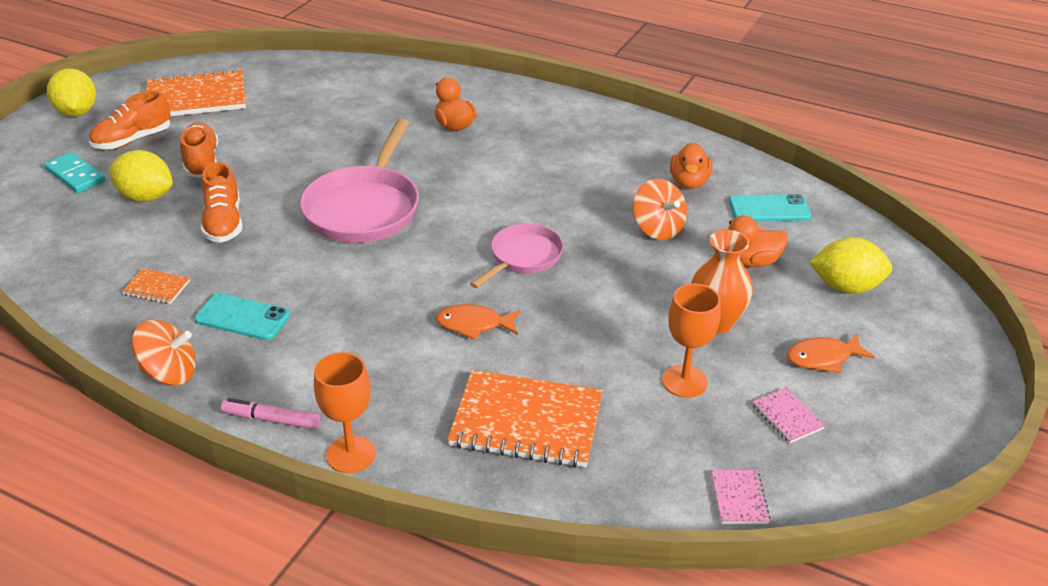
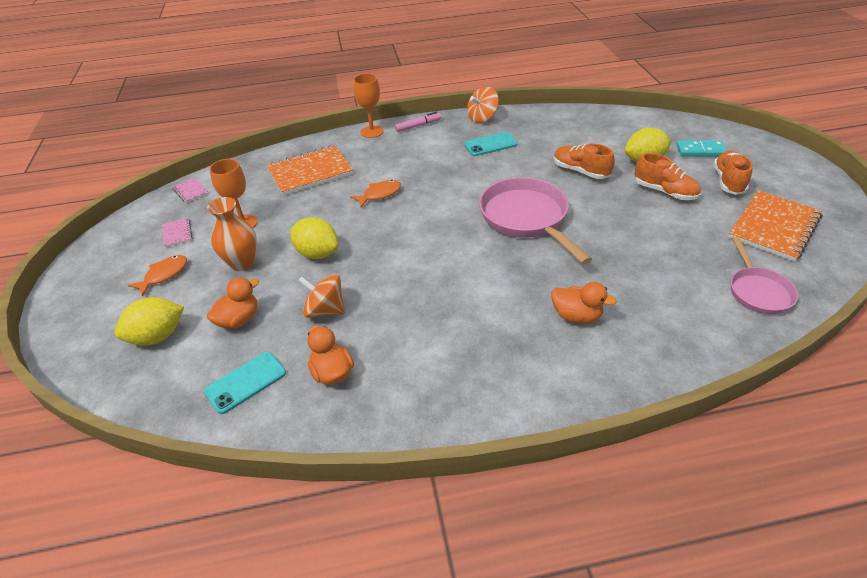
camera: 145 degrees right, 5 degrees up
yellow lemon [47,68,96,117] -> yellow lemon moved to [290,217,338,259]
orange notebook [122,268,190,304] -> none
pink pan [470,224,564,288] -> pink pan moved to [731,237,798,314]
pink notebook [752,388,825,443] -> pink notebook turned 45 degrees clockwise [162,218,193,247]

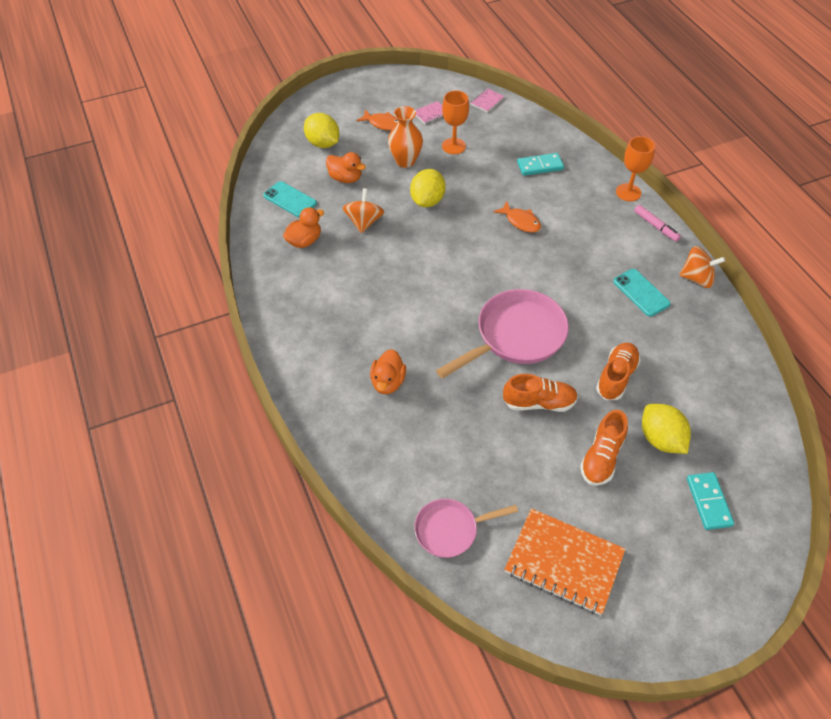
camera: 75 degrees right, 10 degrees up
orange notebook [267,145,353,195] -> turquoise domino [517,153,564,176]
orange spinning top [467,87,499,123] -> orange spinning top turned 150 degrees clockwise [679,246,725,288]
orange shoe [713,150,753,195] -> orange shoe moved to [503,374,578,412]

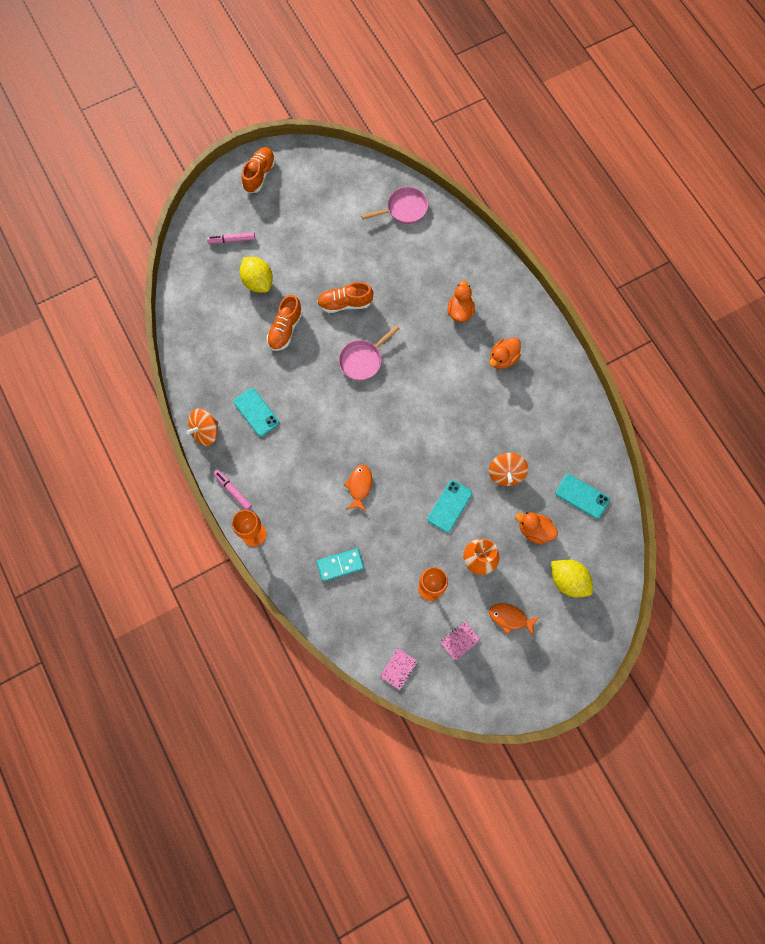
camera: 175 degrees right, 20 degrees up
orange duck [283,207,324,248] -> orange duck moved to [489,337,521,369]
yellow lemon [410,169,446,207] -> turquoise phone [427,480,472,533]
pink pan [436,289,569,379] -> pink pan [339,325,400,380], size x0.59
orange fish [493,201,541,233] -> orange fish turned 60 degrees clockwise [344,465,372,512]
orange notebook [505,508,625,615] -> none
orange shoe [580,410,628,486] -> orange shoe moved to [241,147,276,193]
orange spinning top [679,246,725,288] -> orange spinning top turned 45 degrees counterclockwise [186,408,218,446]
turquoise domino [687,472,734,530] -> pink marker [207,232,255,244]

